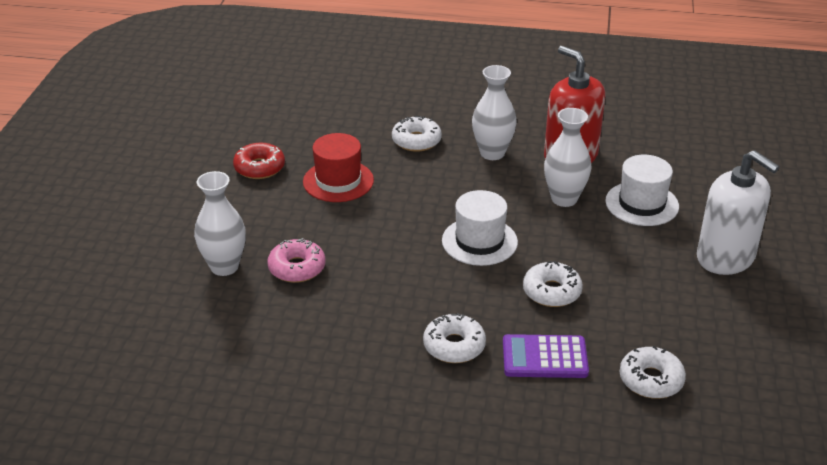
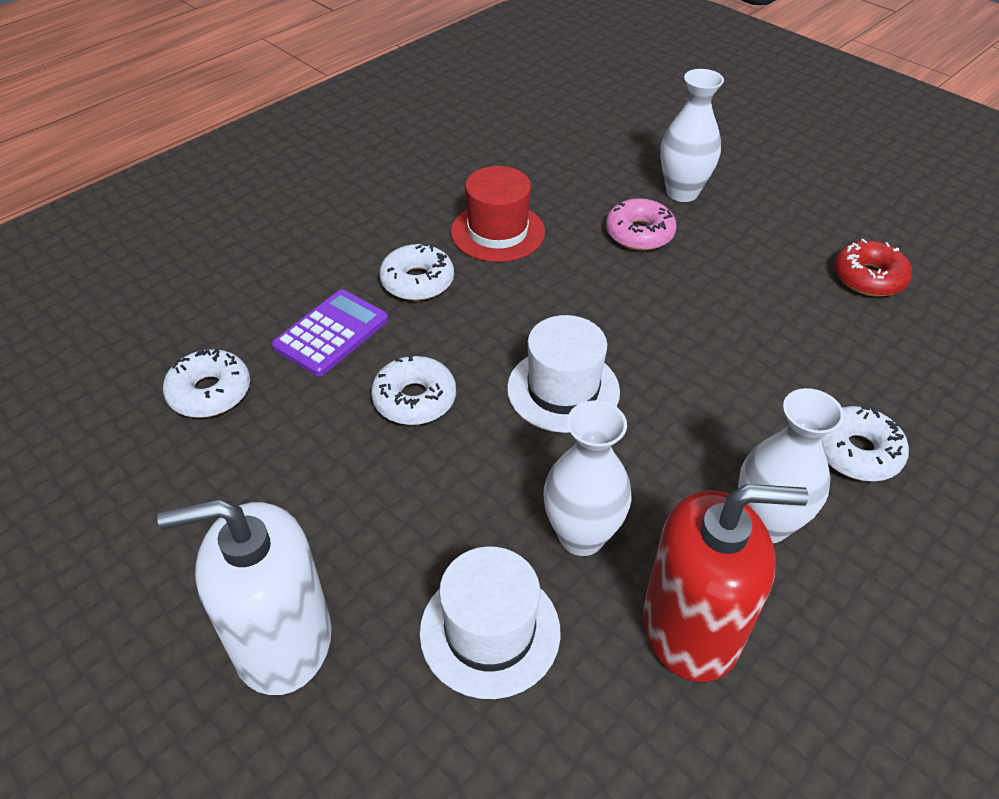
camera: 125 degrees right, 10 degrees up
red hat [303,133,374,202] -> red hat moved to [451,166,545,262]

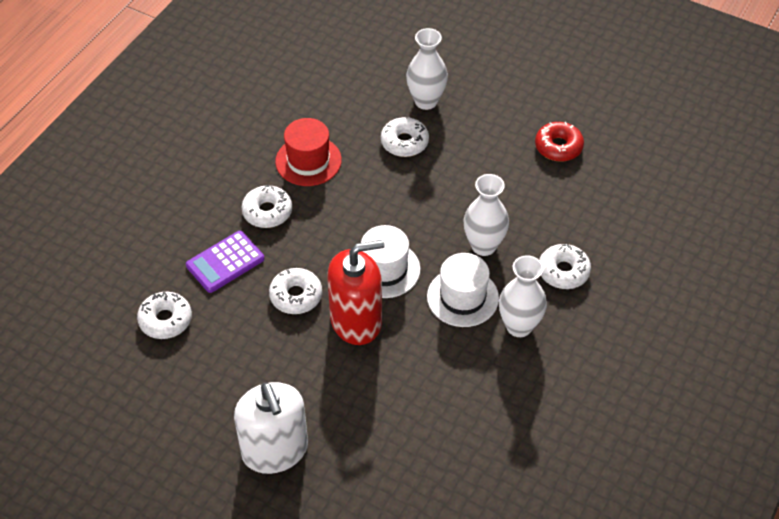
camera: 15 degrees left, 5 degrees up
white soap dispenser [157,499,332,695] -> white soap dispenser turned 90 degrees counterclockwise [234,382,308,474]
purple calculator [272,289,388,376] -> purple calculator turned 150 degrees counterclockwise [186,231,265,293]
white hat [420,547,561,699] -> white hat moved to [427,253,499,327]
white vase [544,400,632,556] -> white vase moved to [464,174,509,256]
pink donut [606,198,677,251] -> white donut [381,117,429,157]
red soap dispenser [643,484,809,682] -> red soap dispenser moved to [327,240,385,345]

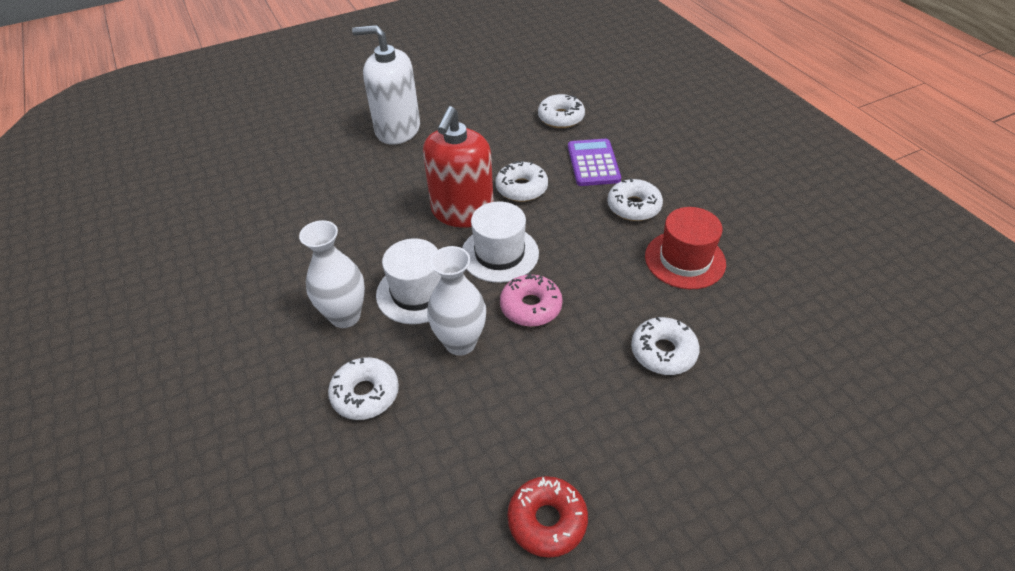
camera: 125 degrees right, 5 degrees down
white vase [406,28,448,110] -> none
none -> pink donut [500,273,563,327]

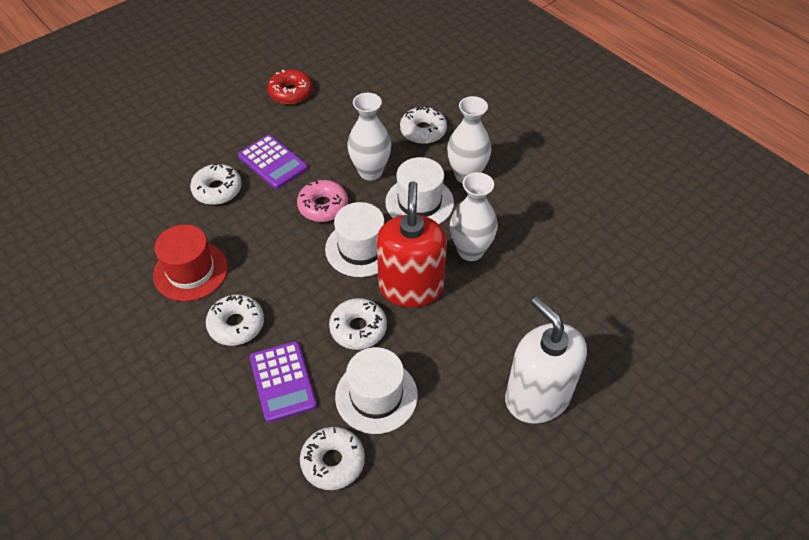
camera: 165 degrees right, 5 degrees up
white soap dispenser [352,25,420,145] -> white soap dispenser turned 120 degrees counterclockwise [505,297,587,424]
none -> purple calculator [238,135,308,189]
none -> white hat [335,347,418,434]
none -> white vase [450,172,498,261]

